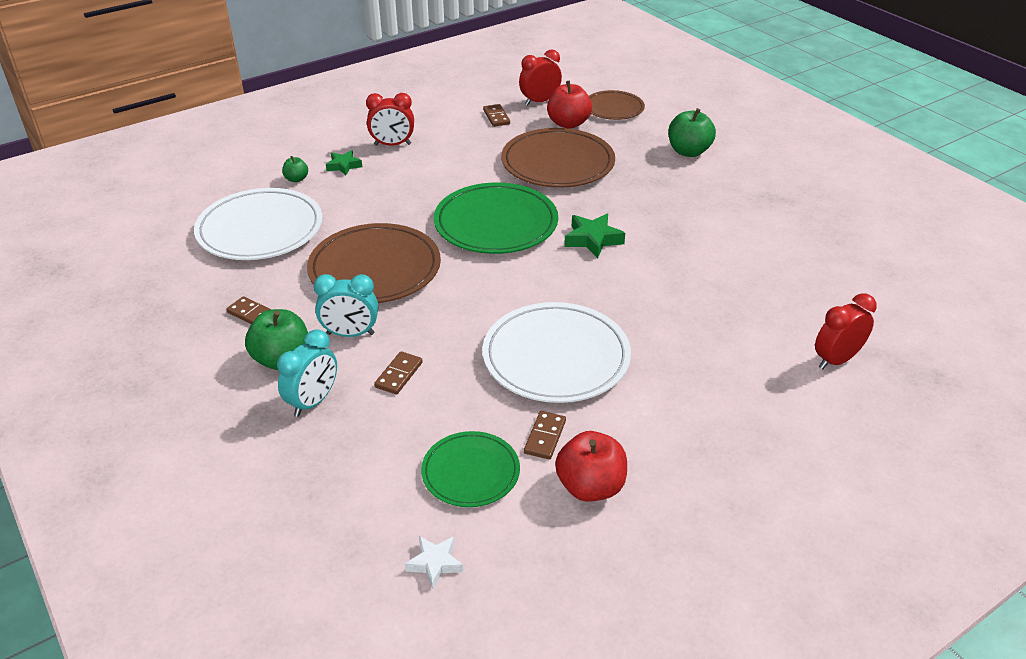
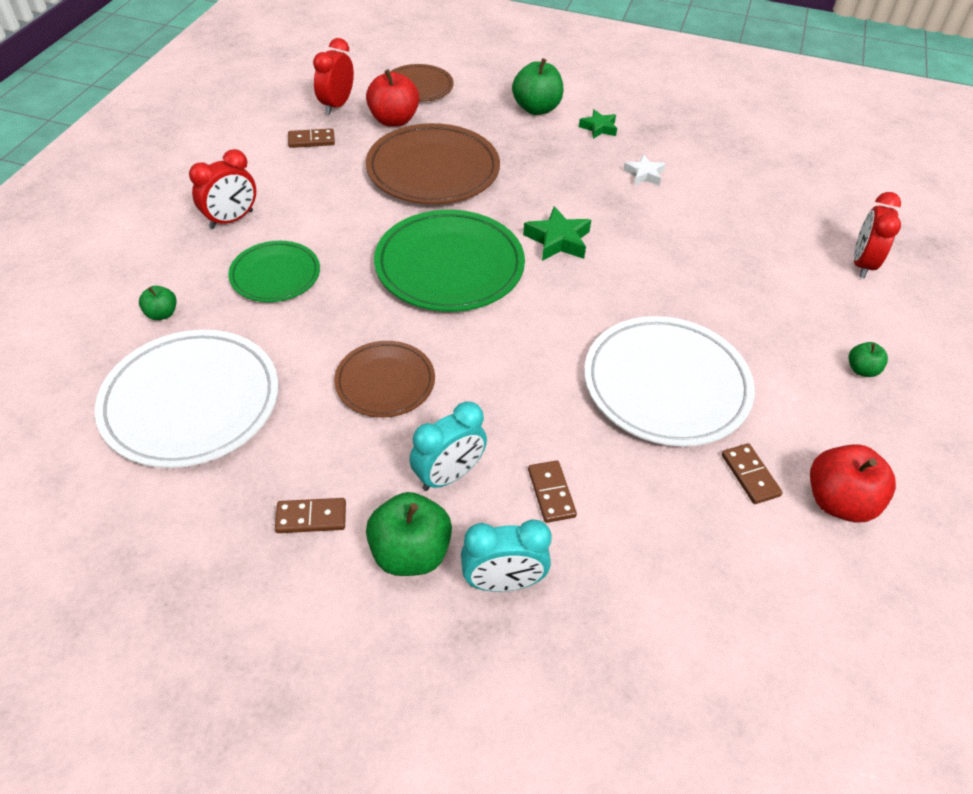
camera: 40 degrees left, 10 degrees up
turquoise clock [277,329,337,417] -> turquoise clock turned 90 degrees clockwise [461,519,552,592]
brown plate [307,223,441,303] -> brown plate [334,341,435,418], size x0.59
green star [326,150,362,176] -> green star moved to [579,109,617,139]
white star [405,536,463,589] -> white star moved to [623,154,666,186]
green plate [421,431,520,507] -> green plate moved to [228,241,320,302]
brown domino [483,104,510,127] -> brown domino turned 45 degrees counterclockwise [288,128,335,148]
none -> green apple [848,342,888,377]

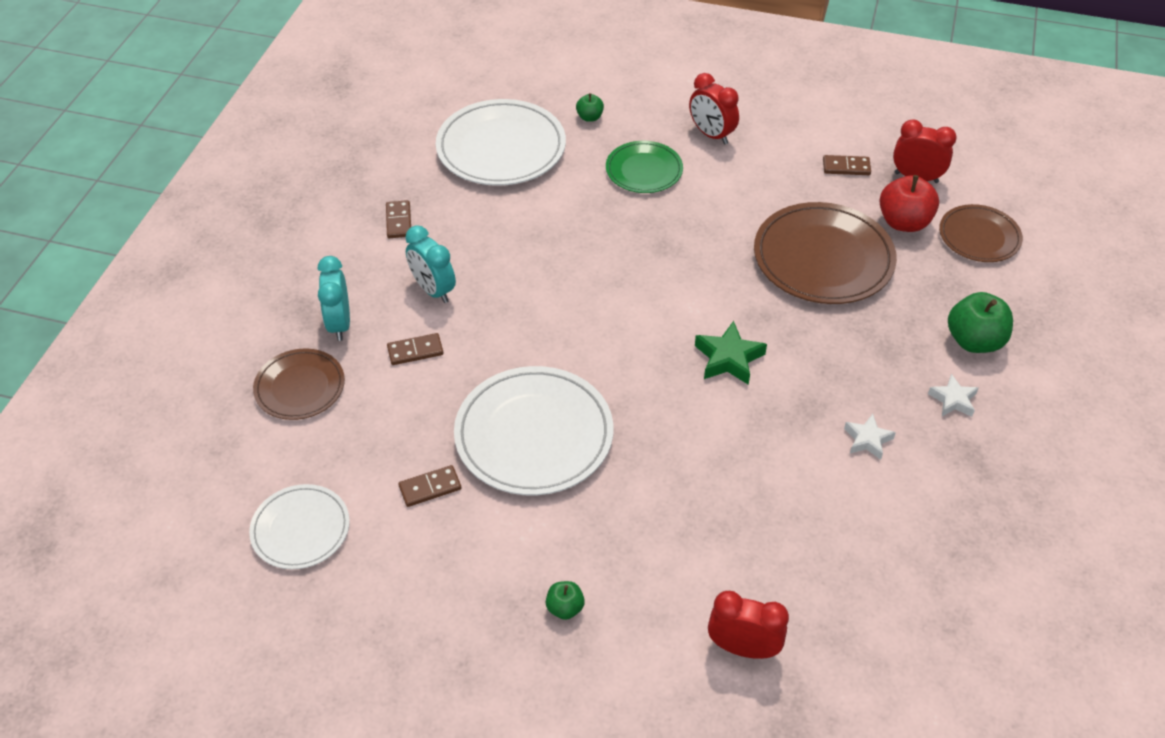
camera: 90 degrees right, 0 degrees up
brown domino [288,128,335,148] -> brown domino turned 75 degrees counterclockwise [823,155,871,175]
brown plate [334,341,435,418] -> brown plate moved to [253,349,345,420]
green apple [366,492,452,576] -> none
green plate [374,210,525,312] -> none
green star [579,109,617,139] -> white star [928,374,978,417]
red apple [810,444,896,522] -> none
none -> white plate [249,484,350,569]

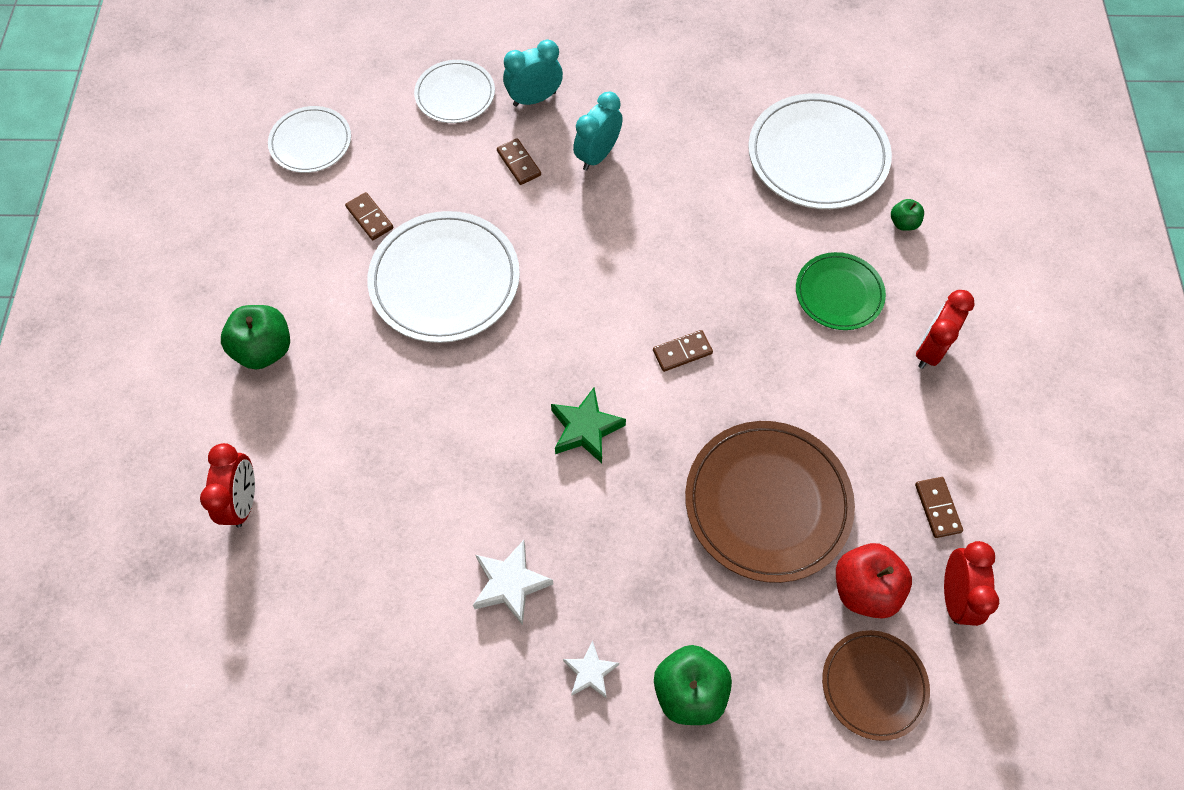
camera: 75 degrees right, 15 degrees up
brown plate [253,349,345,420] -> white plate [414,60,495,123]
brown domino [386,200,411,238] -> brown domino moved to [653,330,713,372]
green apple [546,581,585,620] -> green apple [221,305,290,370], size x1.90
white star [844,414,896,460] -> white star [473,540,553,625], size x1.51

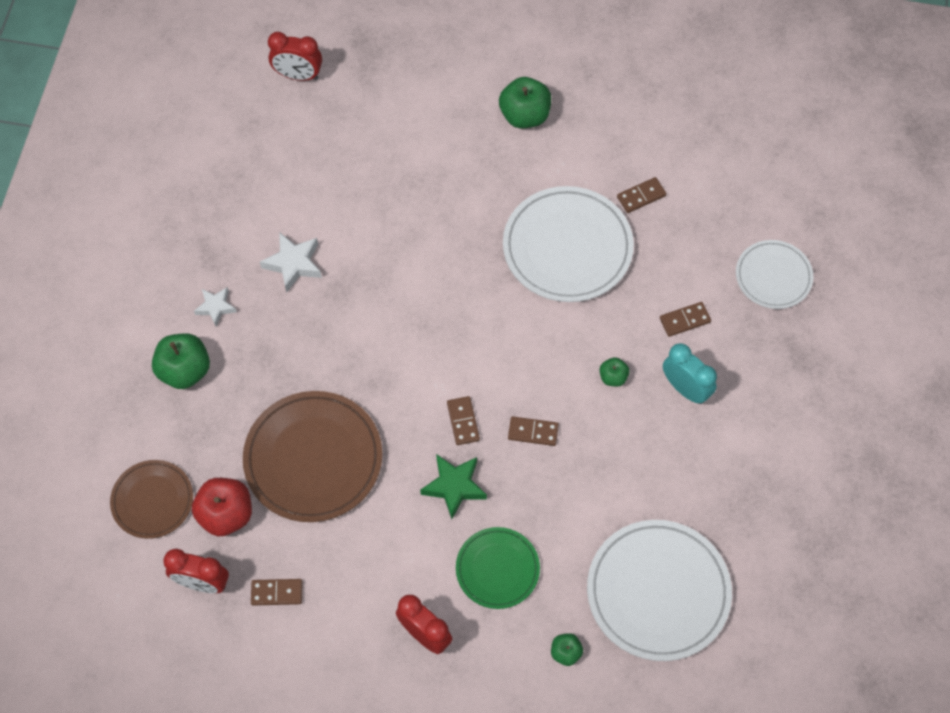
camera: 100 degrees right, 0 degrees up
red clock [200,443,255,528] -> red clock moved to [268,32,322,81]
white plate [268,106,351,173] -> none
turquoise clock [503,40,563,107] -> none
green star [551,388,626,463] -> green star moved to [420,454,487,519]
none -> brown domino [508,416,559,446]
none -> green apple [600,357,629,387]

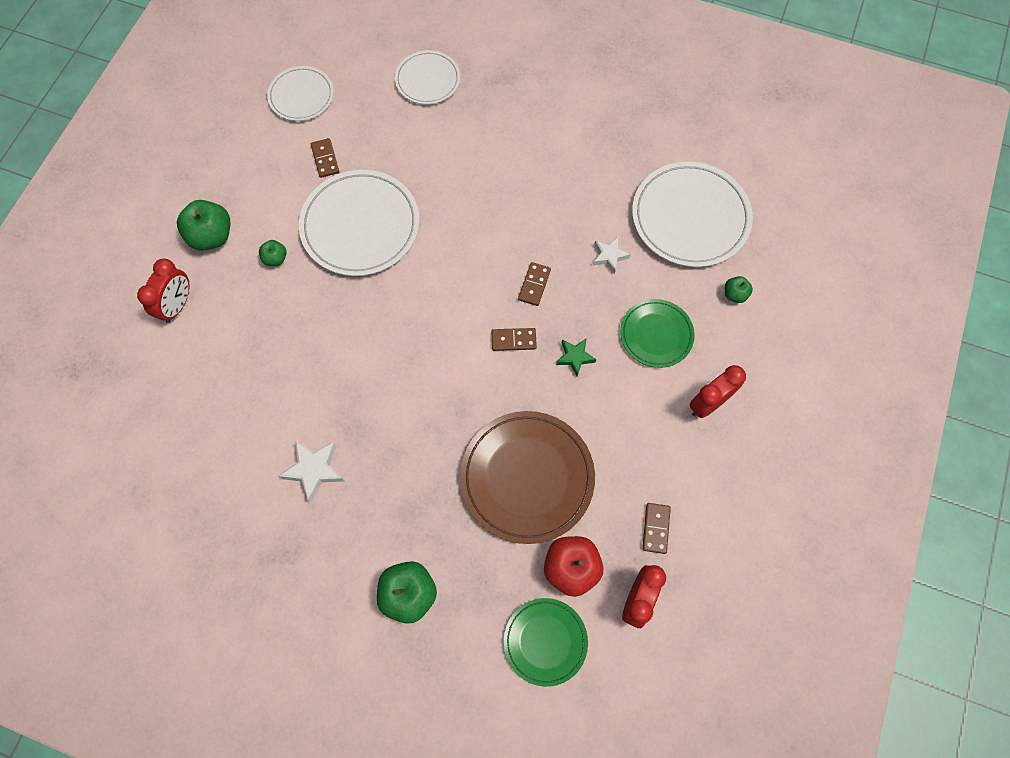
camera: 80 degrees left, 5 degrees up
brown plate [110,460,193,539] -> green plate [504,598,588,687]
white star [194,287,237,326] -> white star moved to [593,237,631,274]
red clock [268,32,322,81] -> red clock moved to [137,259,189,323]
green star [420,454,487,519] -> green star [556,338,597,376], size x0.66
green apple [600,357,629,387] -> green apple moved to [259,240,287,266]
brown domino [660,302,711,337] -> none
turquoise clock [663,343,717,404] -> none
none -> white plate [267,66,334,121]

